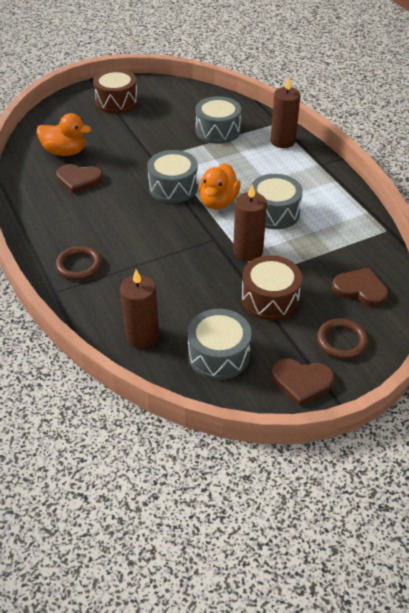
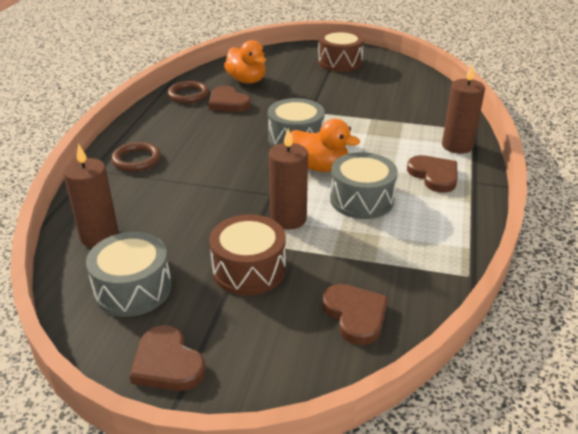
camera: 40 degrees right, 10 degrees down
grey drum [196,96,241,144] -> none
orange duck [199,163,241,209] -> orange duck turned 120 degrees counterclockwise [291,119,360,172]
brown ring [317,318,369,359] -> brown ring moved to [168,81,209,103]
none -> brown heart [407,155,457,193]

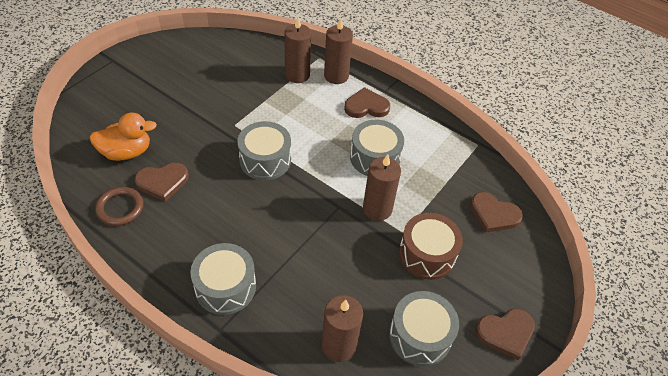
camera: 70 degrees left, 15 degrees up
brown ring [111,142,161,172] -> grey drum [190,243,256,315]
orange duck [291,119,360,172] -> none
brown drum [318,30,364,72] -> none
brown heart [322,284,388,345] -> brown heart turned 150 degrees counterclockwise [470,192,523,233]
none -> brown candle [284,17,311,83]

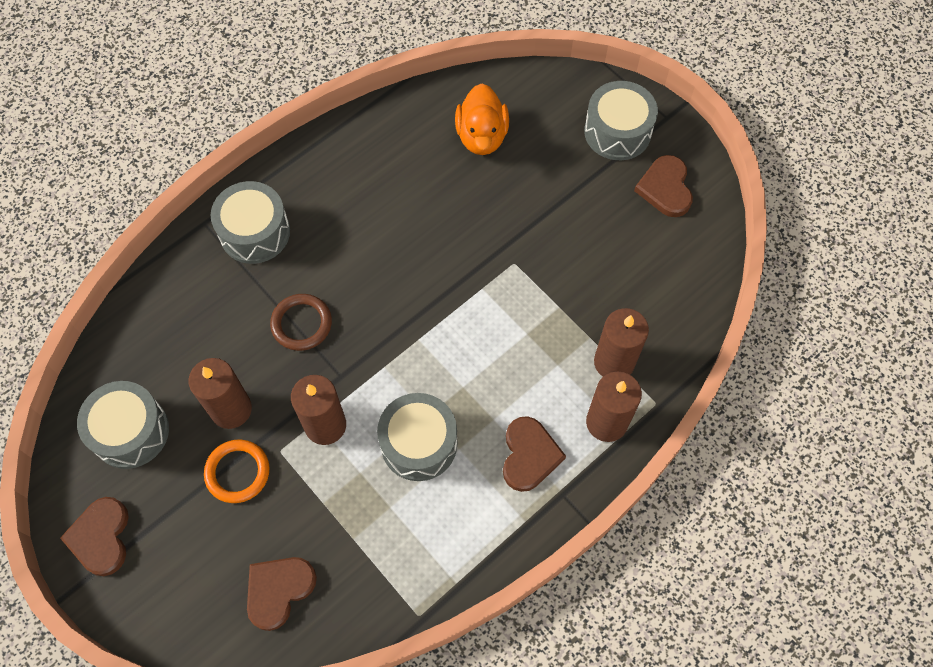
camera: 105 degrees right, 15 degrees up
brown ring [95,187,144,226] -> brown ring moved to [270,294,332,351]
brown heart [134,163,189,202] -> brown heart moved to [634,155,693,217]
grey drum [237,121,291,180] -> grey drum moved to [584,81,658,160]
brown candle [322,295,363,362] -> brown candle moved to [188,358,252,429]
brown drum [399,213,463,280] -> orange ring [204,440,269,503]

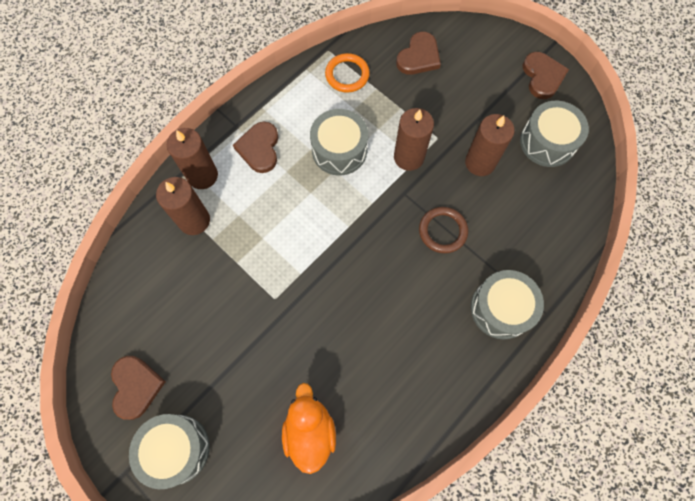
camera: 175 degrees right, 5 degrees up
orange ring [204,440,269,503] -> orange ring moved to [325,53,370,93]

